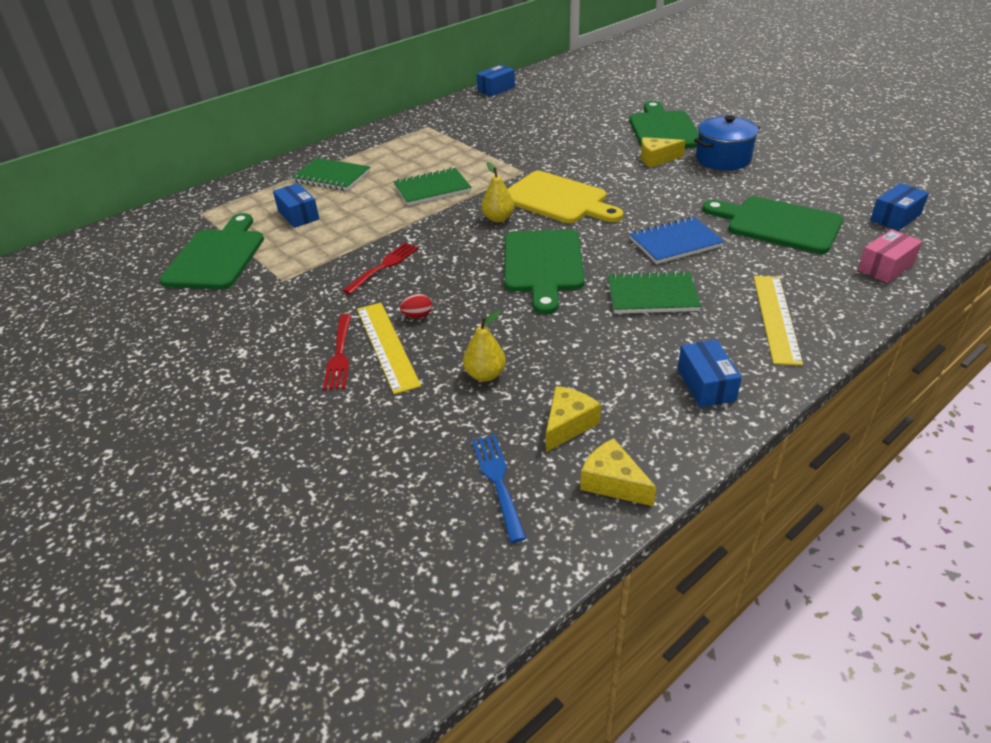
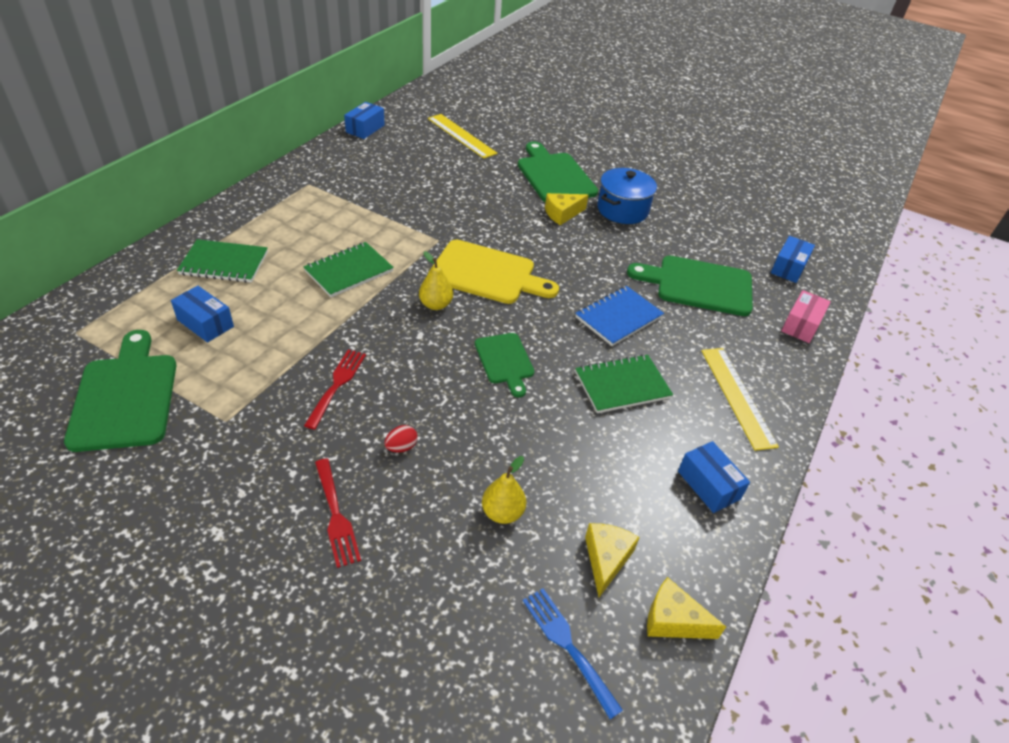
camera: 25 degrees left, 5 degrees up
yellow ruler [357,303,421,394] -> yellow ruler moved to [428,114,497,159]
green cutting board [504,230,585,314] -> green cutting board [475,333,534,397], size x0.59

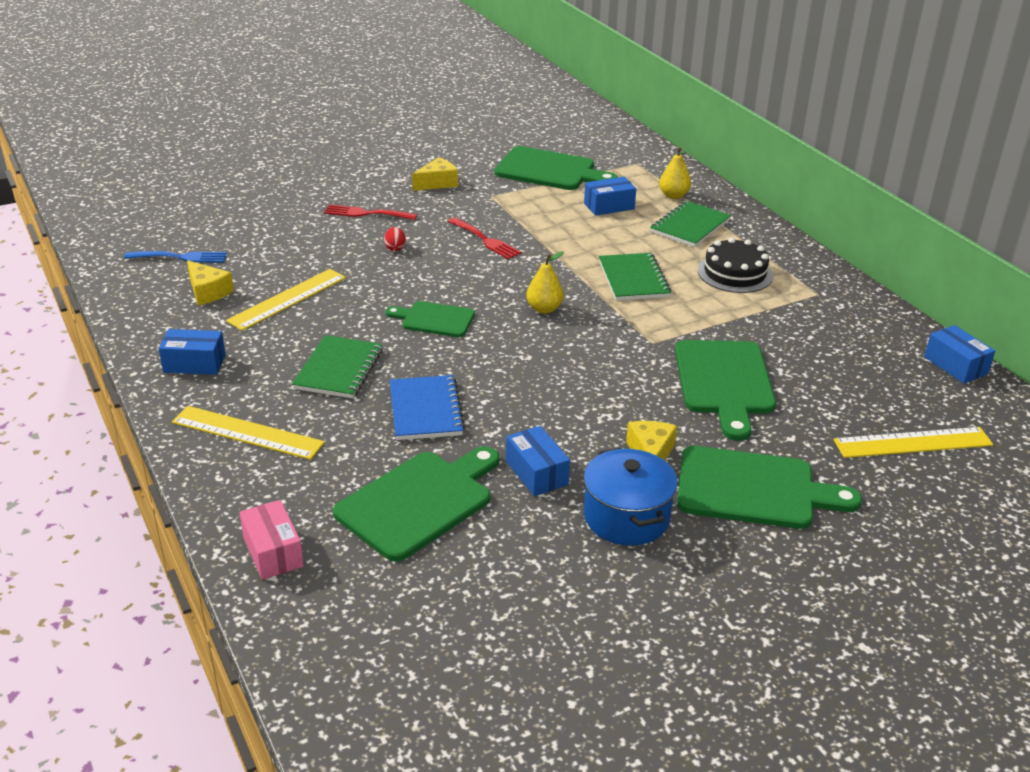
camera: 125 degrees right, 10 degrees down
yellow cutting board [428,240,559,304] -> none
yellow pear [482,456,526,524] -> yellow pear moved to [659,147,691,199]
yellow cheese [647,577,726,639] -> yellow cheese moved to [412,157,458,191]
blue box [771,236,815,283] -> blue box moved to [506,426,570,496]
none -> yellow ruler [226,269,346,331]
none -> green cutting board [675,340,776,441]
none -> black cake [698,237,773,293]

